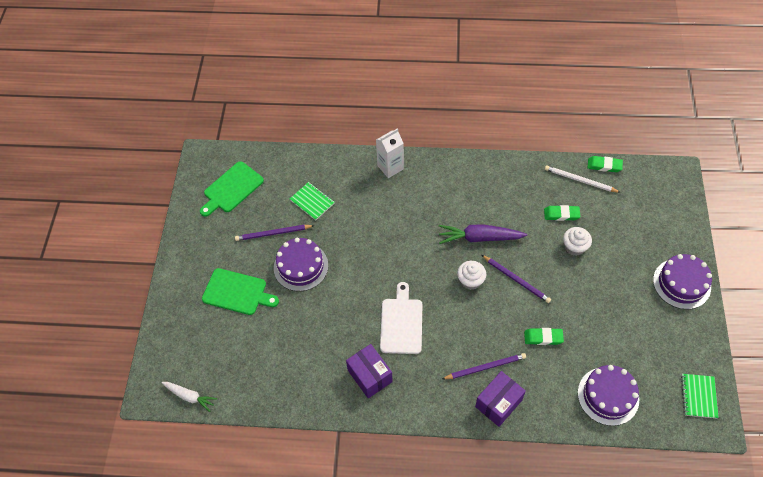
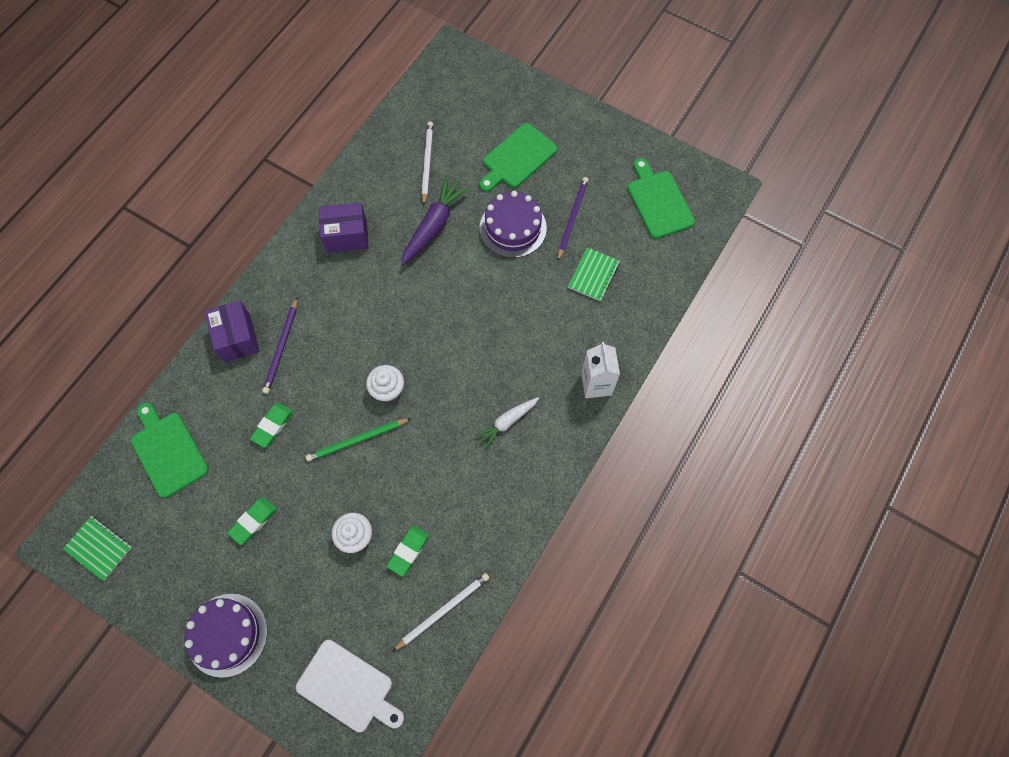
camera: 115 degrees right, 10 degrees up
white carrot [161,382,217,412] -> white carrot moved to [474,397,539,449]
green notebook [290,182,335,220] -> green notebook turned 45 degrees counterclockwise [568,247,620,301]
white cutting board [380,282,423,354] -> white cutting board moved to [296,640,404,732]
purple carrot [439,224,527,244] -> purple carrot moved to [401,176,470,265]
purple pencil [482,255,551,303] -> green pencil [306,418,411,461]
purple cake [578,365,639,426] -> green cutting board [131,403,209,498]
green eraser [588,156,623,172] -> green eraser moved to [227,497,277,545]
none -> white pencil [422,122,433,206]

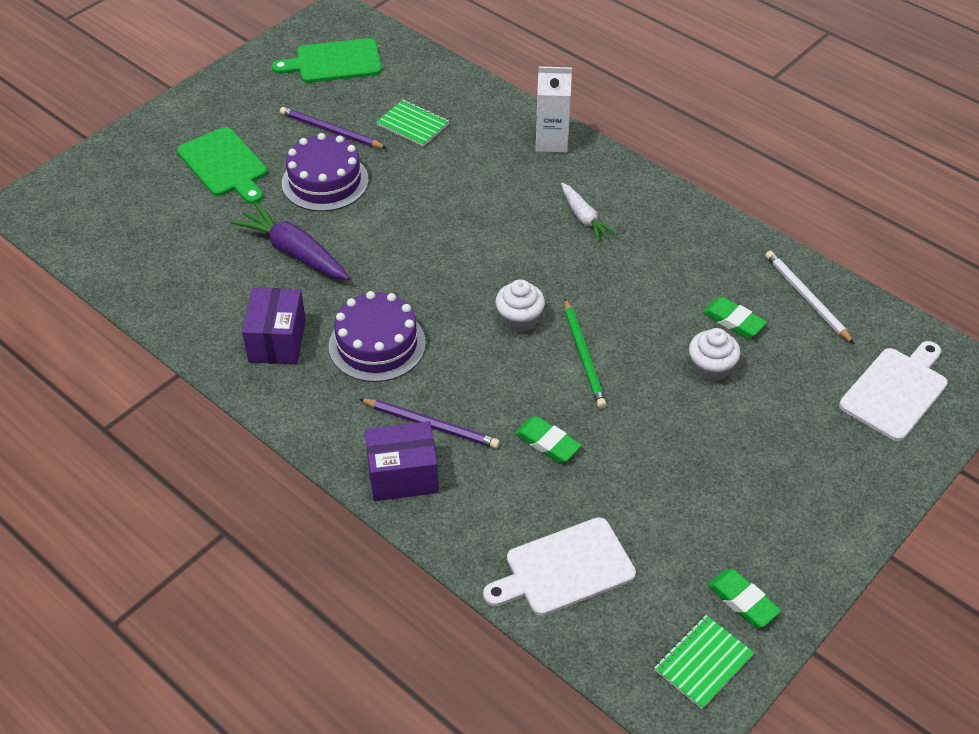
camera: 80 degrees left, 20 degrees down
green cutting board [131,403,209,498] -> white cutting board [483,517,636,616]
purple cake [184,594,267,678] -> purple cake moved to [329,291,426,382]
green eraser [227,497,277,545] -> green eraser moved to [707,569,781,627]
white pencil [422,122,433,206] -> none

